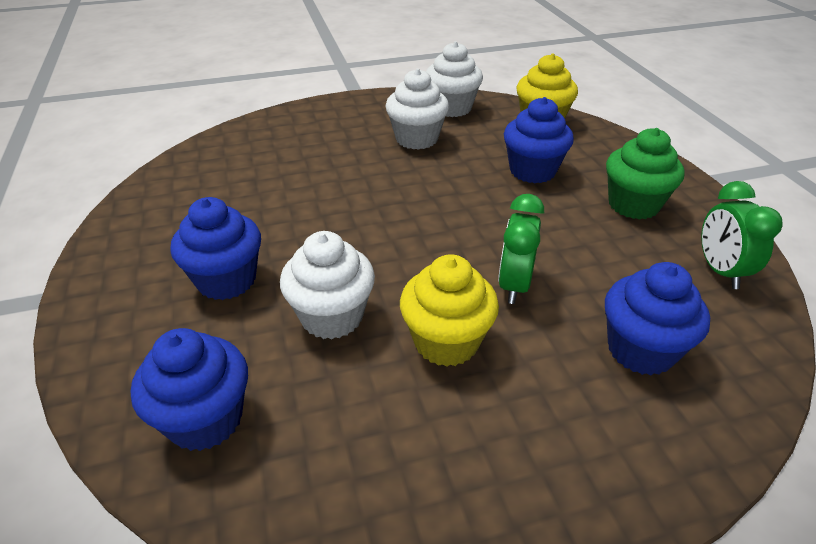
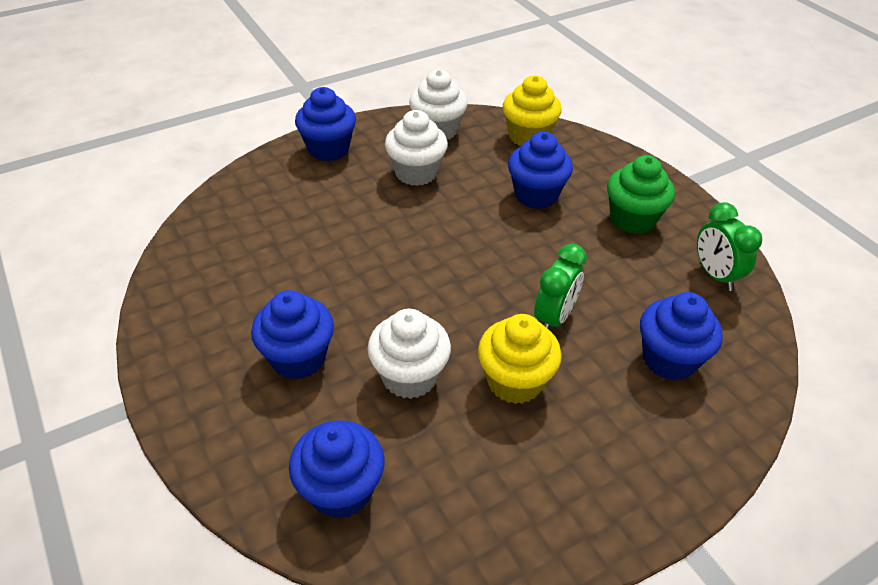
camera: 15 degrees left, 5 degrees up
green clock [498,194,544,304] -> green clock turned 150 degrees counterclockwise [534,243,587,330]
none -> blue cupcake [295,87,356,161]

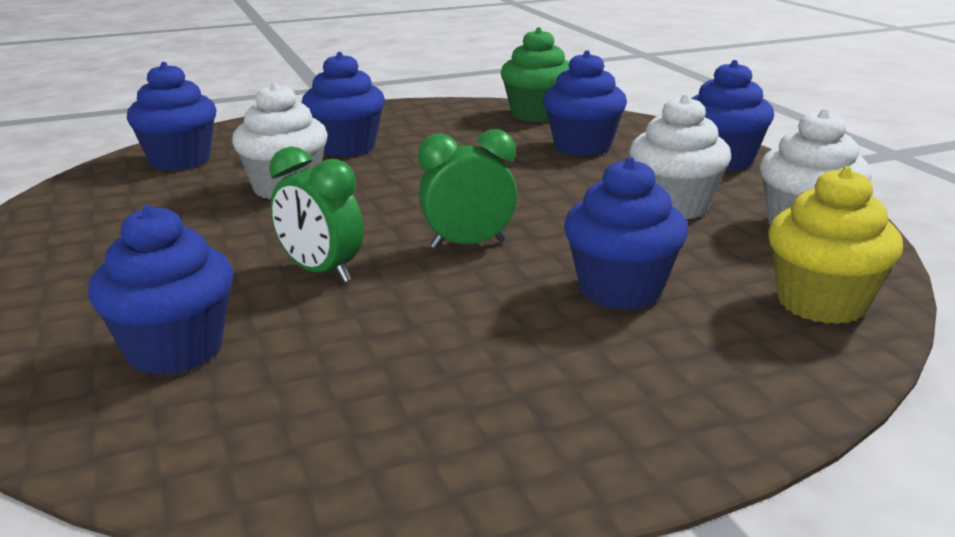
camera: 100 degrees right, 20 degrees down
yellow cupcake [478,314,562,404] -> none
green cupcake [607,155,675,234] -> green cupcake moved to [501,27,569,122]
green clock [697,202,762,291] -> green clock moved to [418,129,517,249]
none -> blue cupcake [543,51,627,156]

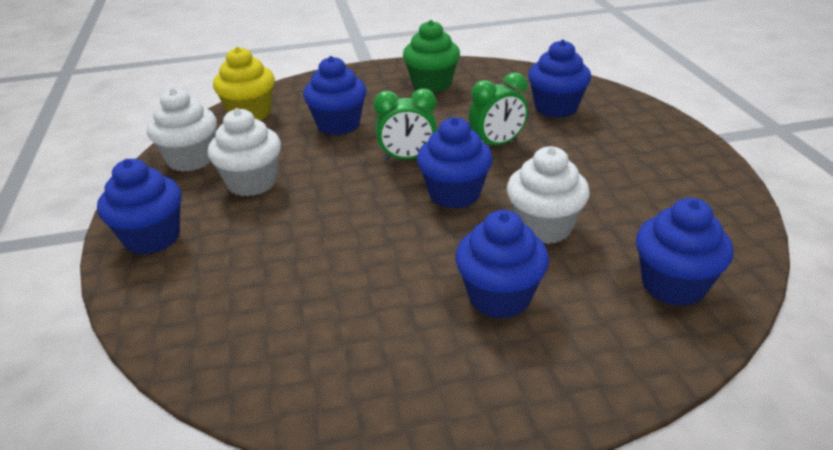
camera: 170 degrees left, 10 degrees up
green clock [269,147,364,283] -> green clock turned 105 degrees clockwise [469,72,528,145]
green cupcake [501,27,569,122] -> green cupcake moved to [403,20,460,93]
blue cupcake [543,51,627,156] -> blue cupcake moved to [417,117,493,209]

